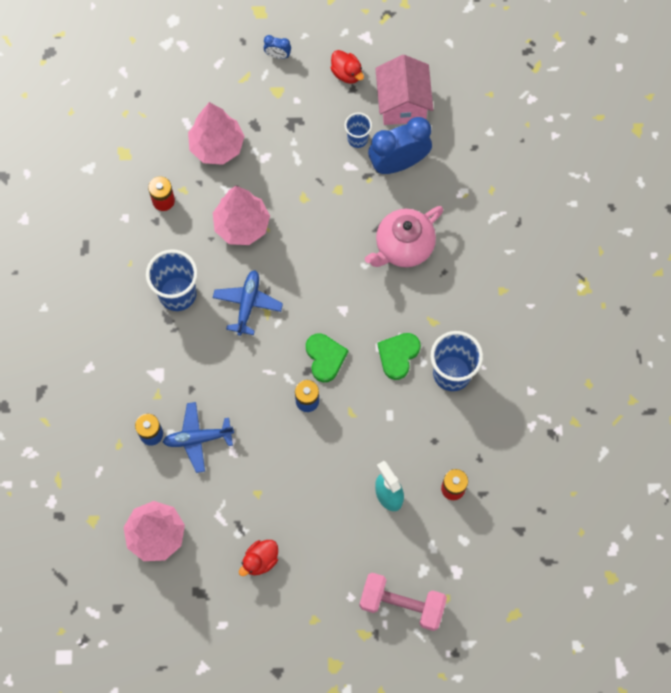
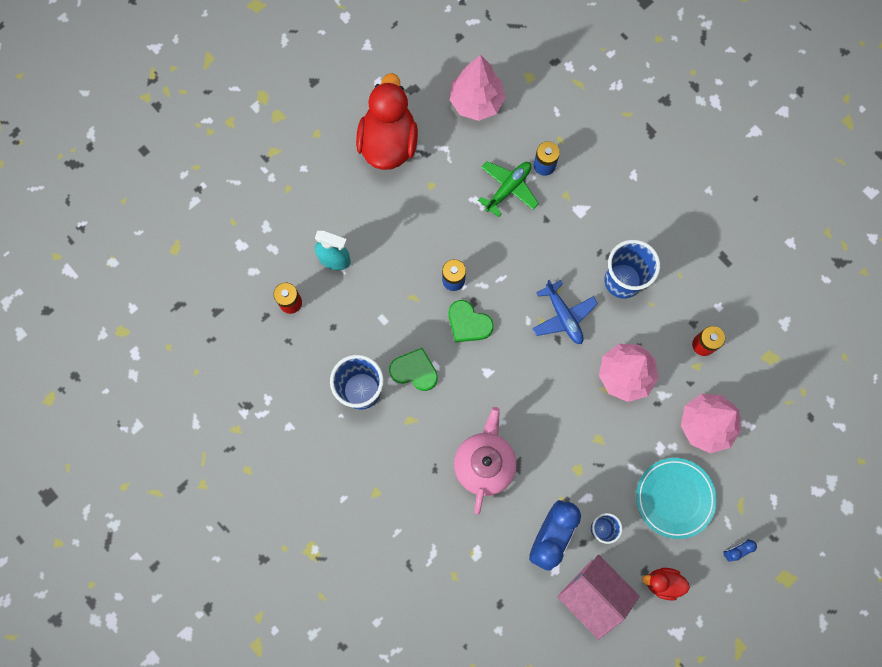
camera: 140 degrees right, 5 degrees up
blue plane [163,402,234,473] -> green plane [478,161,539,217]
red duck [239,540,278,576] -> red duck [356,73,418,170], size x2.12
pink dumbbell [359,573,447,631] -> none
green heart [377,333,421,380] -> green heart turned 60 degrees counterclockwise [389,348,438,391]
none -> turquoise plate [636,458,717,539]

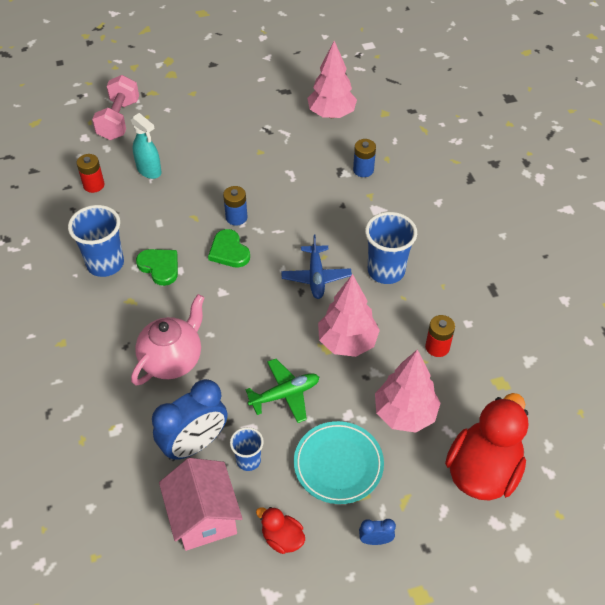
camera: 25 degrees right, 25 degrees down
red duck [356,73,418,170] -> red duck moved to [445,393,529,501]
green plane [478,161,539,217] -> green plane moved to [246,359,319,423]
none -> pink dumbbell [92,75,139,140]

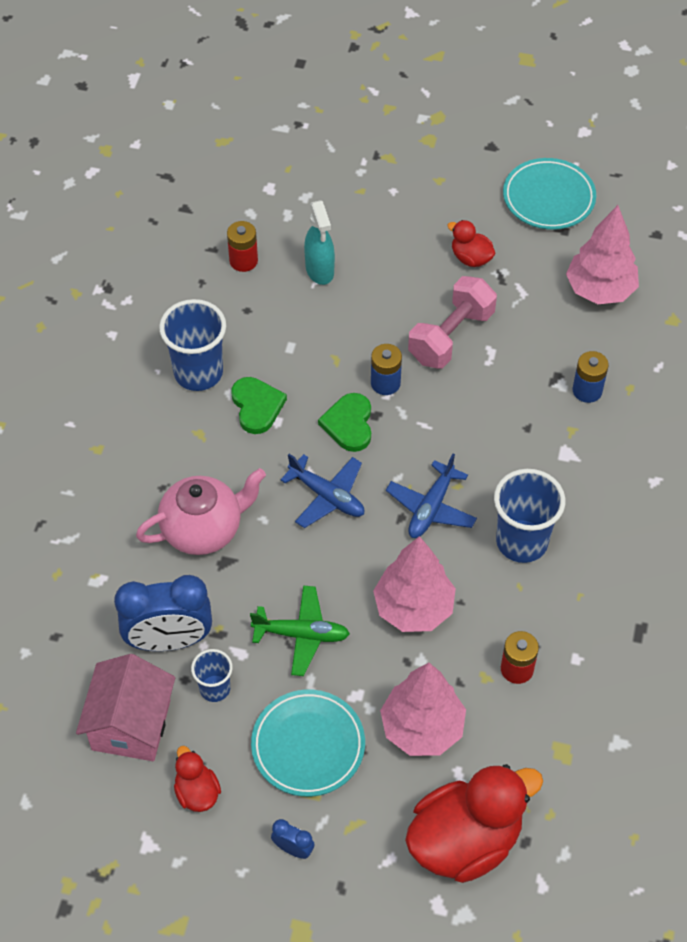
camera: 30 degrees right, 5 degrees up
pink dumbbell [92,75,139,140] -> pink dumbbell moved to [408,276,497,369]
none -> blue plane [280,454,364,528]
none -> red duck [447,220,495,267]
none -> turquoise plate [503,158,596,230]

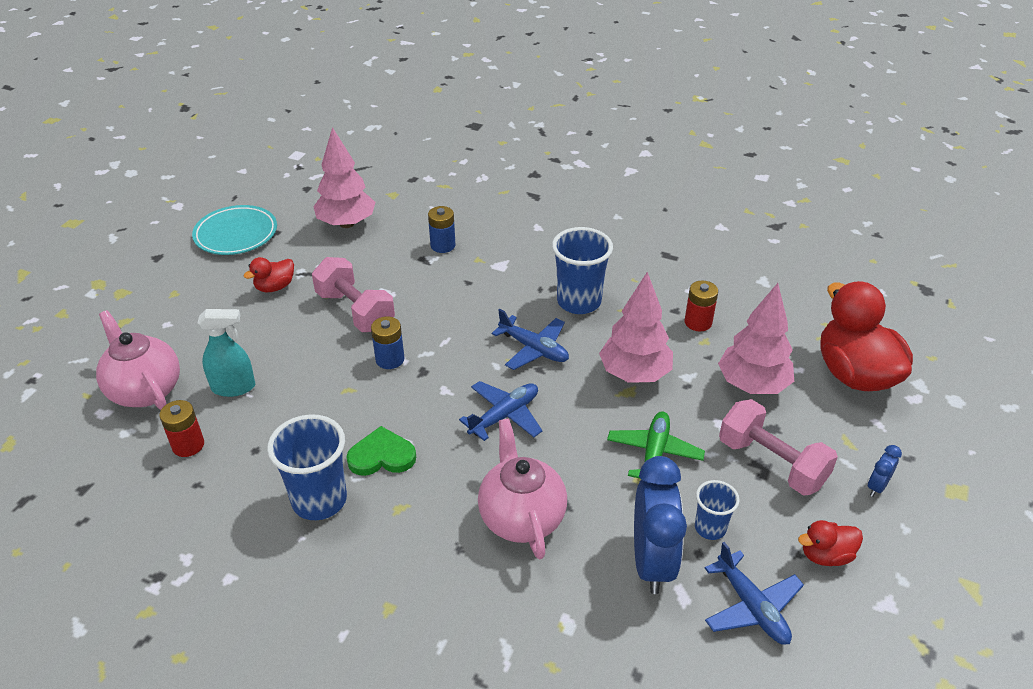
camera: 80 degrees left, 15 degrees down
pink house [76,654,175,761] -> blue plane [705,542,804,645]
turquoise plate [251,690,365,797] -> pink dumbbell [719,399,838,496]
green heart [318,393,371,452] -> none
none -> pink teapot [96,310,180,410]

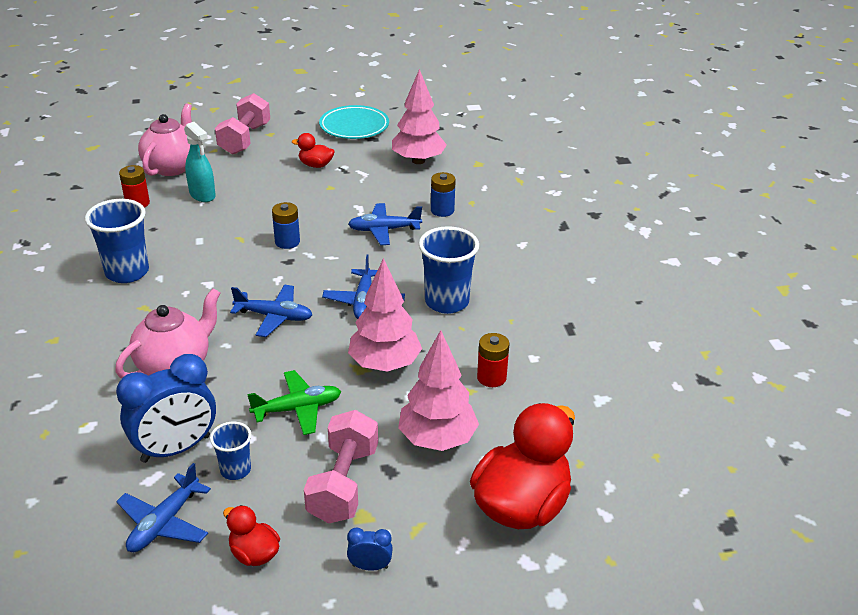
camera: 55 degrees right, 5 degrees down
pink dumbbell [312,257,395,332] -> pink dumbbell moved to [215,93,270,155]
green heart [347,426,416,476] -> none
none -> blue plane [348,203,422,245]

